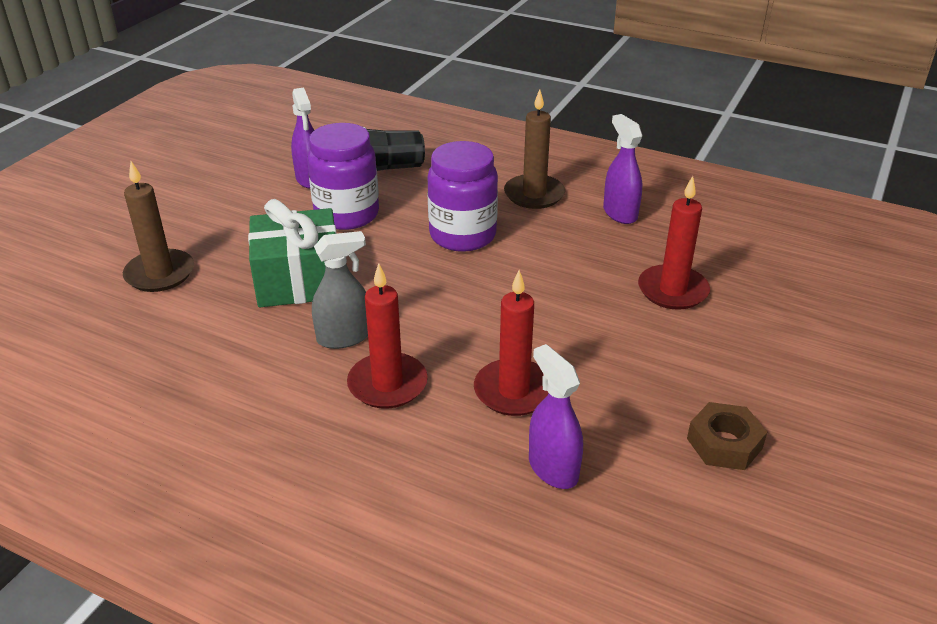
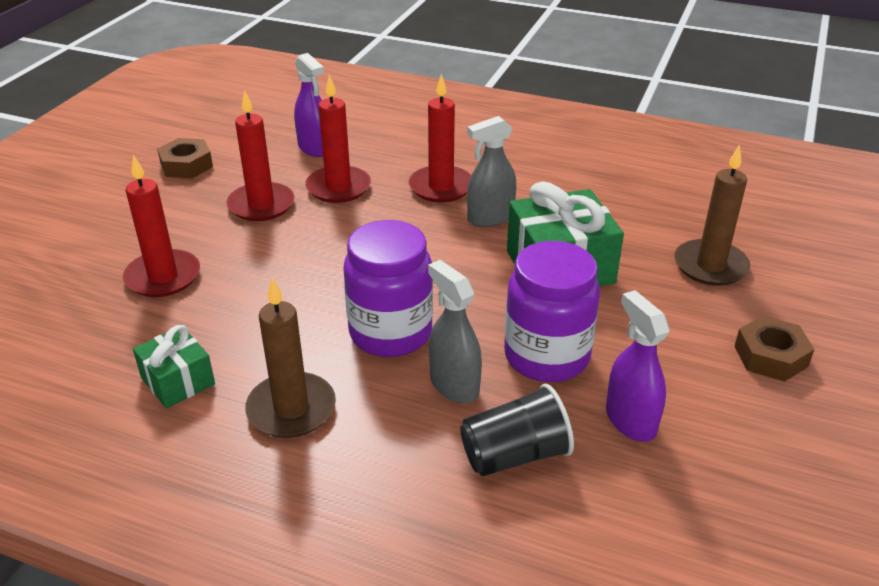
camera: 175 degrees right, 0 degrees up
purple spray bottle [603,114,643,224] -> green gift [133,325,215,408]
none -> red candle [226,90,294,221]
none -> grey spray bottle [428,260,482,403]
none -> brown nut [734,316,815,382]

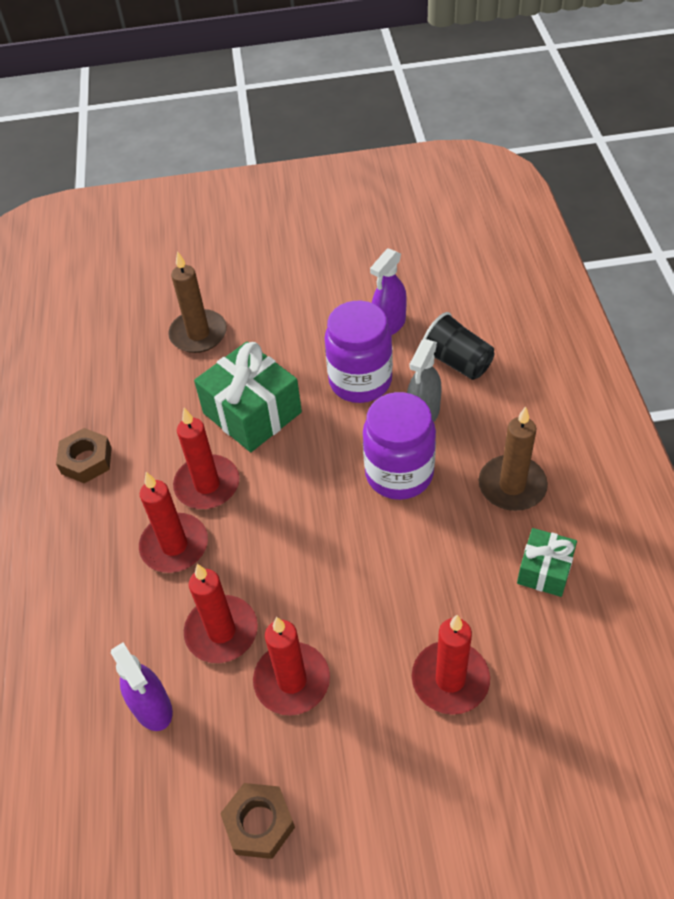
camera: 115 degrees left, 15 degrees up
purple spray bottle [294,53,324,157] -> purple spray bottle turned 120 degrees clockwise [111,642,173,731]
grey spray bottle [467,116,516,227] -> red candle [173,408,239,509]
brown nut [734,316,815,382] -> brown nut moved to [56,428,112,483]

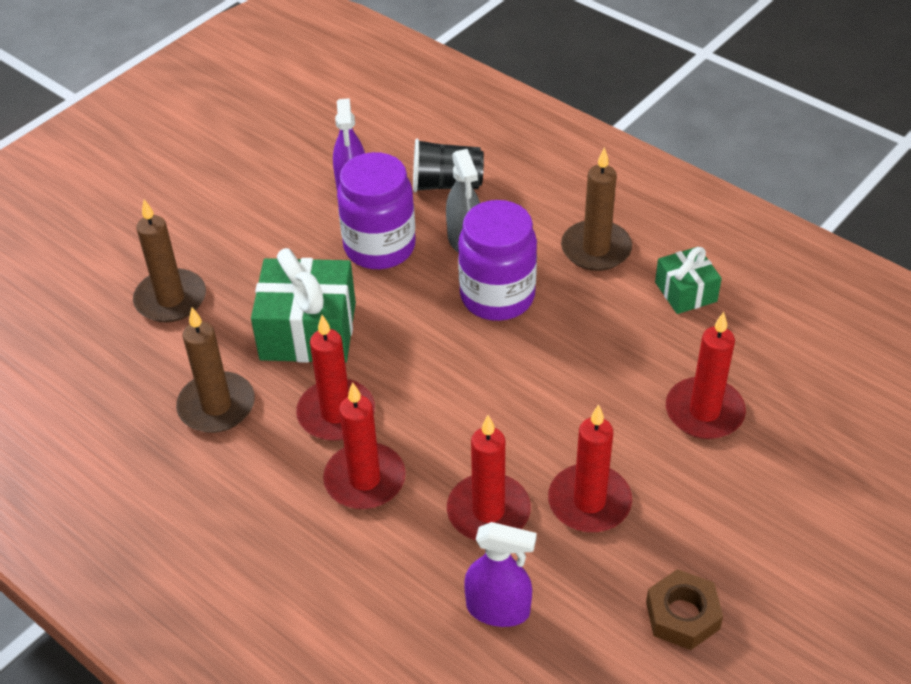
camera: 45 degrees left, 5 degrees down
brown nut [56,428,112,483] -> none
none -> brown candle [176,307,255,433]

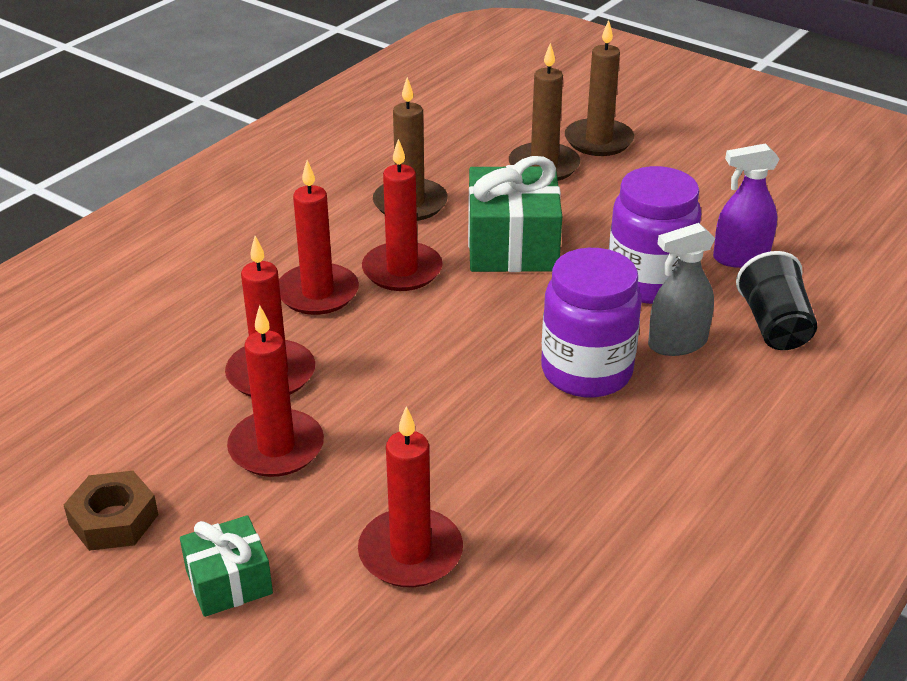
camera: 85 degrees right, 10 degrees down
purple spray bottle [464,522,537,627] -> none
brown candle [561,147,632,271] -> brown candle moved to [565,20,634,156]
green gift [655,247,722,314] -> green gift moved to [180,515,273,617]

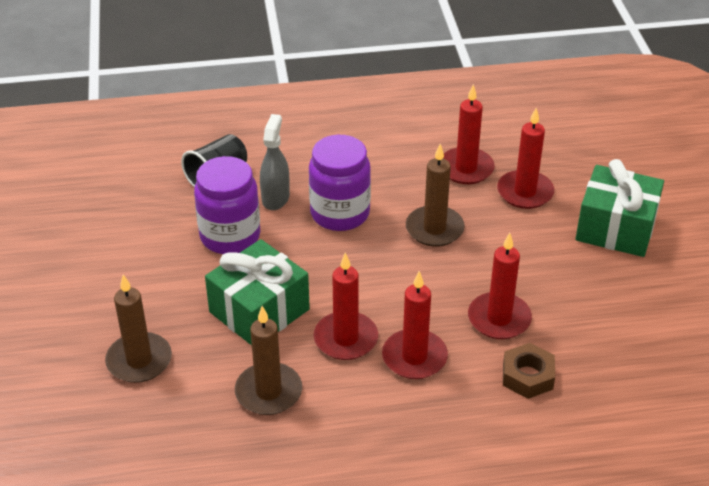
camera: 135 degrees left, 5 degrees up
brown nut [64,471,158,551] -> brown nut moved to [503,343,555,399]
green gift [180,515,273,617] -> green gift [576,159,664,257], size x1.77
red candle [227,305,324,477] -> red candle moved to [443,84,494,184]
brown candle [565,20,634,156] -> brown candle moved to [406,144,465,247]
grey spray bottle [648,223,715,356] -> grey spray bottle turned 105 degrees counterclockwise [260,114,290,210]
purple spray bottle [713,143,779,268] -> none

